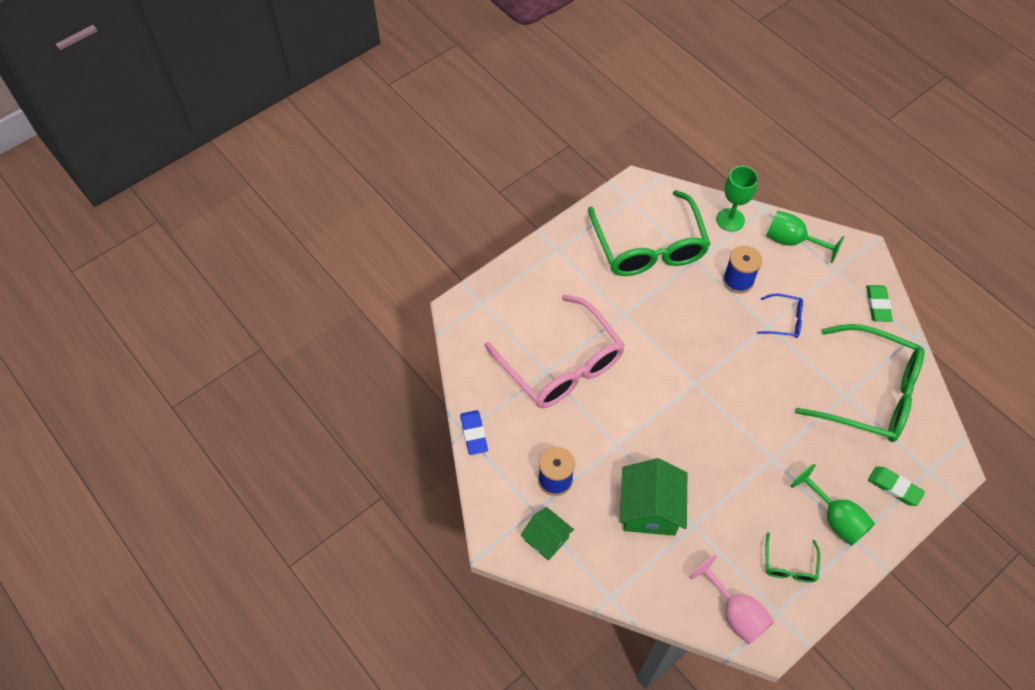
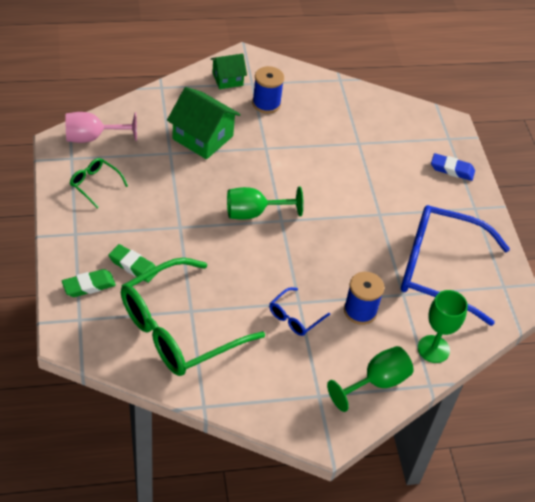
camera: 115 degrees right, 10 degrees down
blue eraser [460,410,488,455] -> blue eraser moved to [431,153,475,181]
pink glasses [485,294,625,408] -> none
green glasses [588,190,710,276] -> blue glasses [401,205,510,326]
green goblet [791,464,875,546] -> green goblet moved to [227,186,303,220]
green eraser [866,285,893,322] -> green eraser moved to [108,244,157,283]

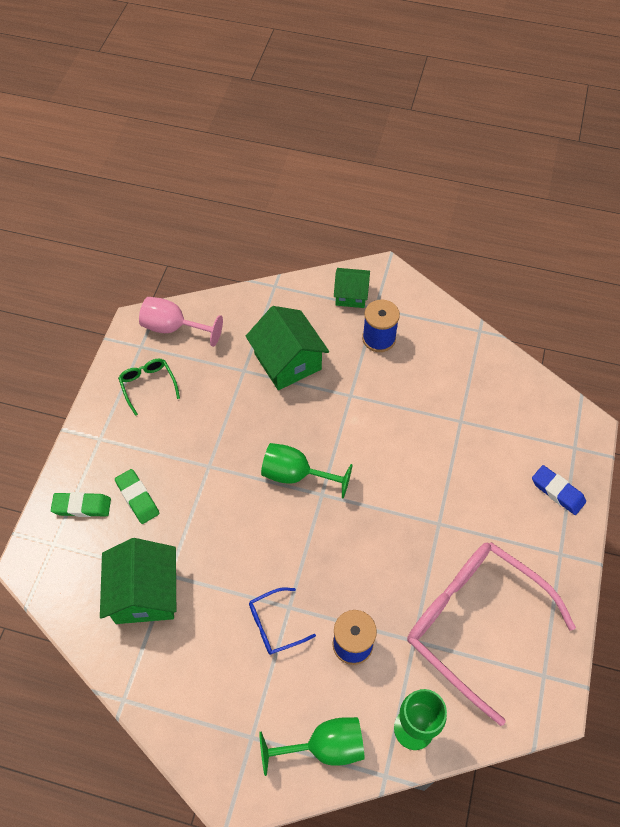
camera: 30 degrees right, 10 degrees up
green glasses [121,258,265,376] -> green house [100,538,176,624]
blue glasses [401,205,510,326] -> pink glasses [407,542,576,726]

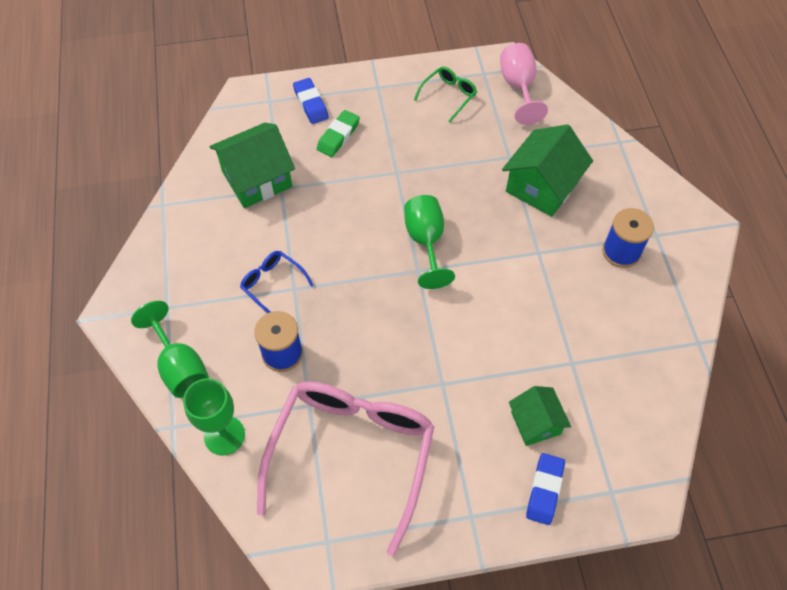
camera: 65 degrees right, 0 degrees up
green eraser [51,492,111,517] -> blue eraser [293,78,329,124]
green house [334,268,370,308] -> green house moved to [509,386,571,446]

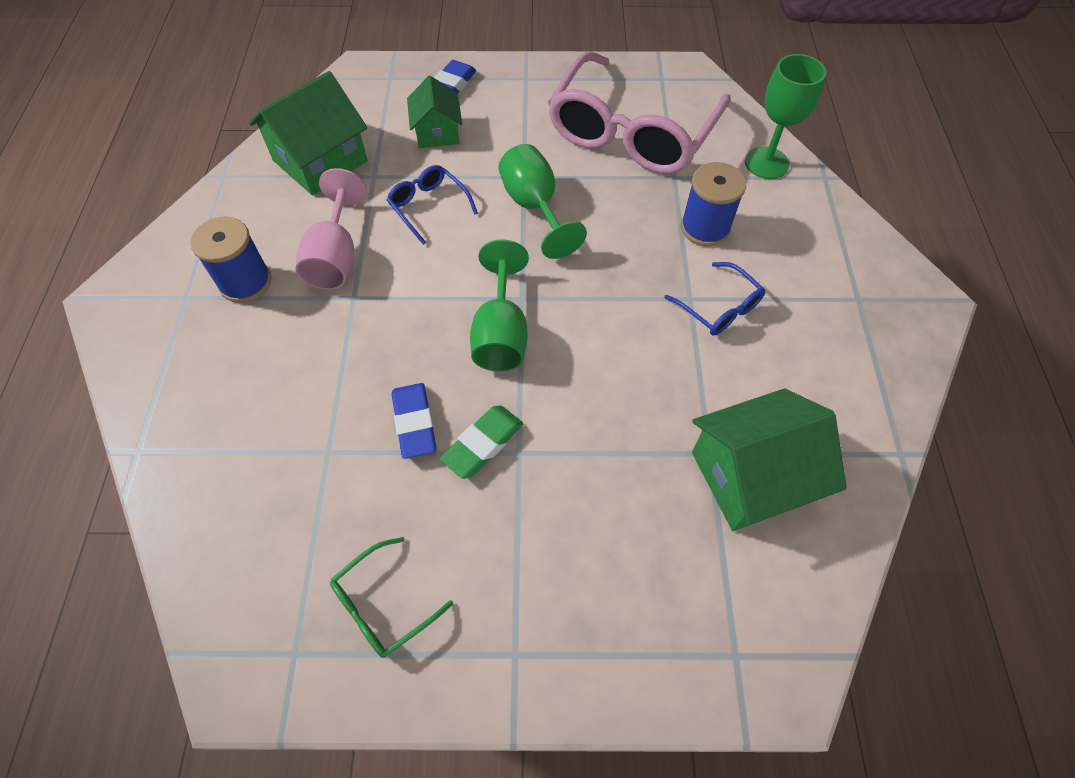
camera: 170 degrees left, 0 degrees up
green goblet [131,301,209,398] -> green goblet moved to [498,144,587,259]
blue eraser [293,78,329,124] -> blue eraser moved to [392,383,436,459]
green eraser [317,110,360,157] -> green eraser moved to [440,405,523,479]
pink goblet [500,43,548,125] -> pink goblet moved to [296,168,367,290]
green house [502,124,593,217] -> green house moved to [249,71,368,195]
none -> blue glasses [387,165,478,245]

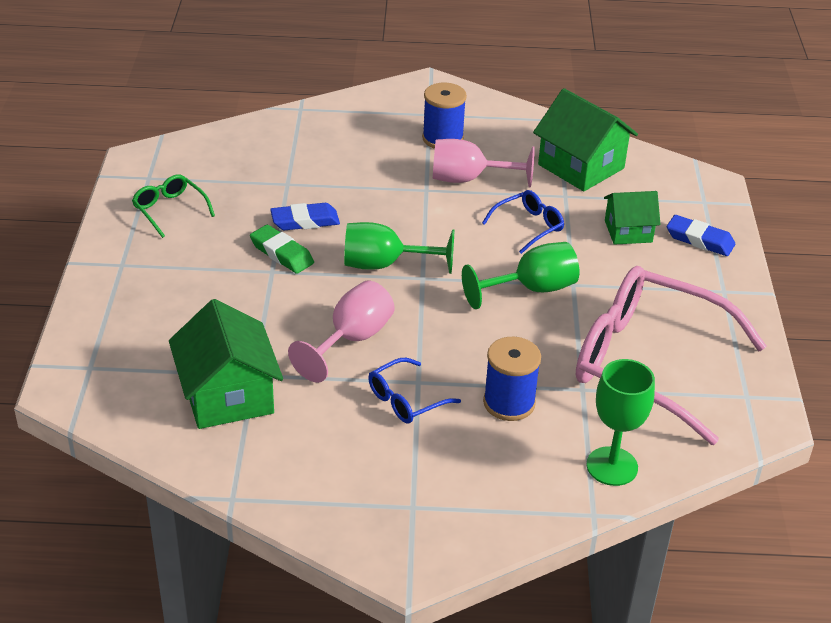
camera: 90 degrees right, 20 degrees down
none -> pink goblet [288,281,394,383]

